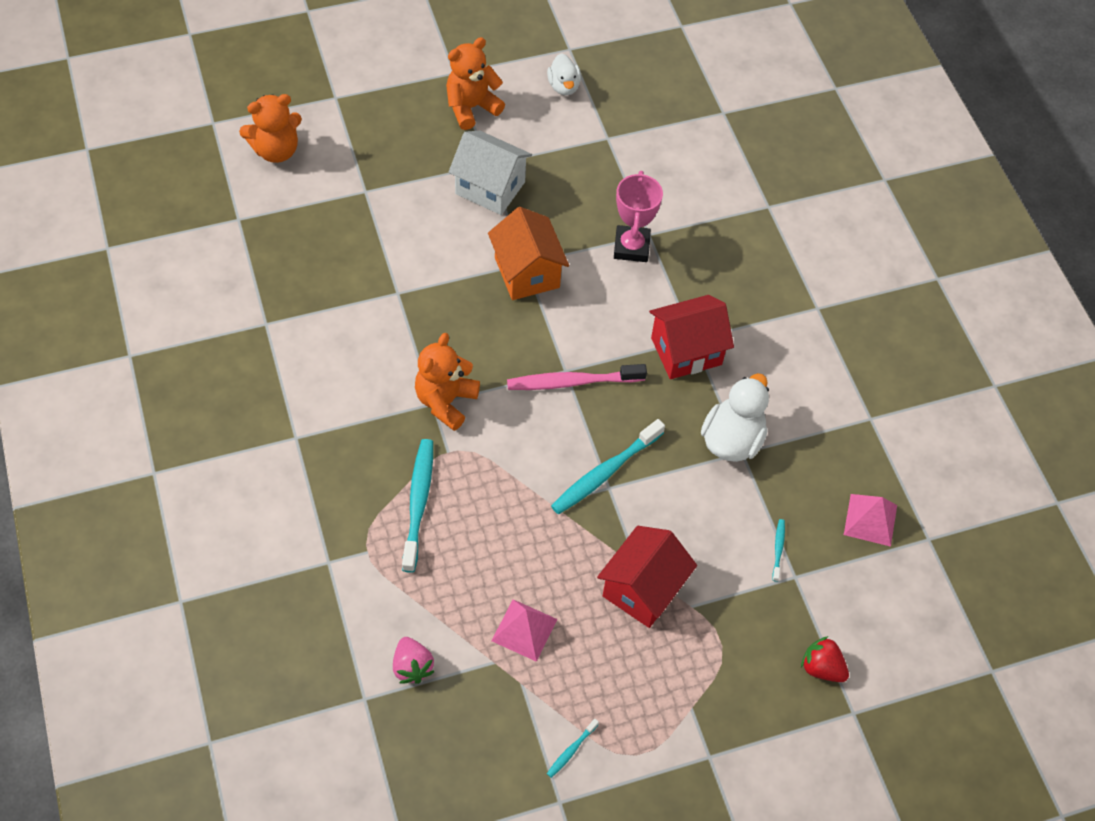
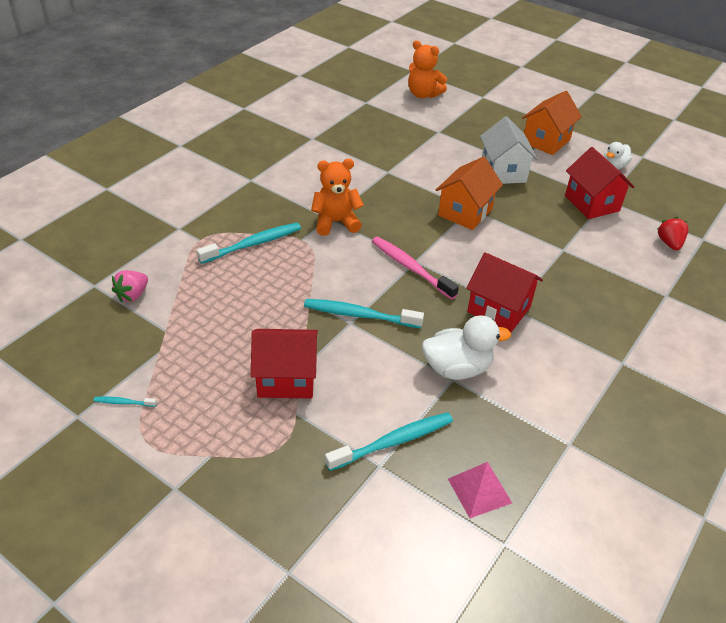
camera: 55 degrees right, 15 degrees down
orange teddy bear [446,37,505,130] -> orange house [522,91,582,155]
pink pyramid [491,599,558,662] -> none
pink trophy [614,171,663,262] -> none
turquoise toothbrush [772,519,785,582] -> turquoise toothbrush [325,412,453,471], size x2.16
red strawberry [801,636,849,682] -> red strawberry moved to [657,217,689,250]
none -> red house [565,147,634,219]

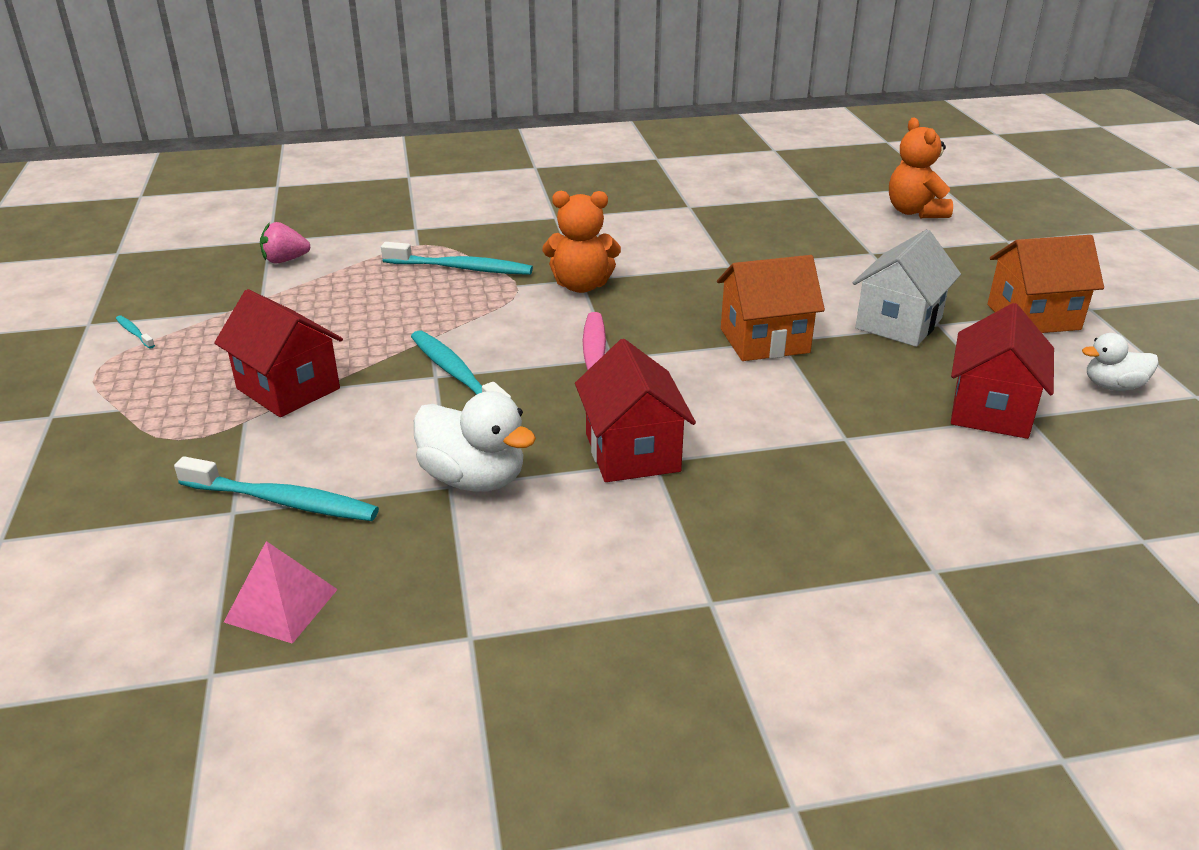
camera: 45 degrees right, 10 degrees down
orange teddy bear [311,159,364,236] -> orange teddy bear turned 150 degrees clockwise [543,191,621,293]
red strawberry [657,217,689,250] -> none

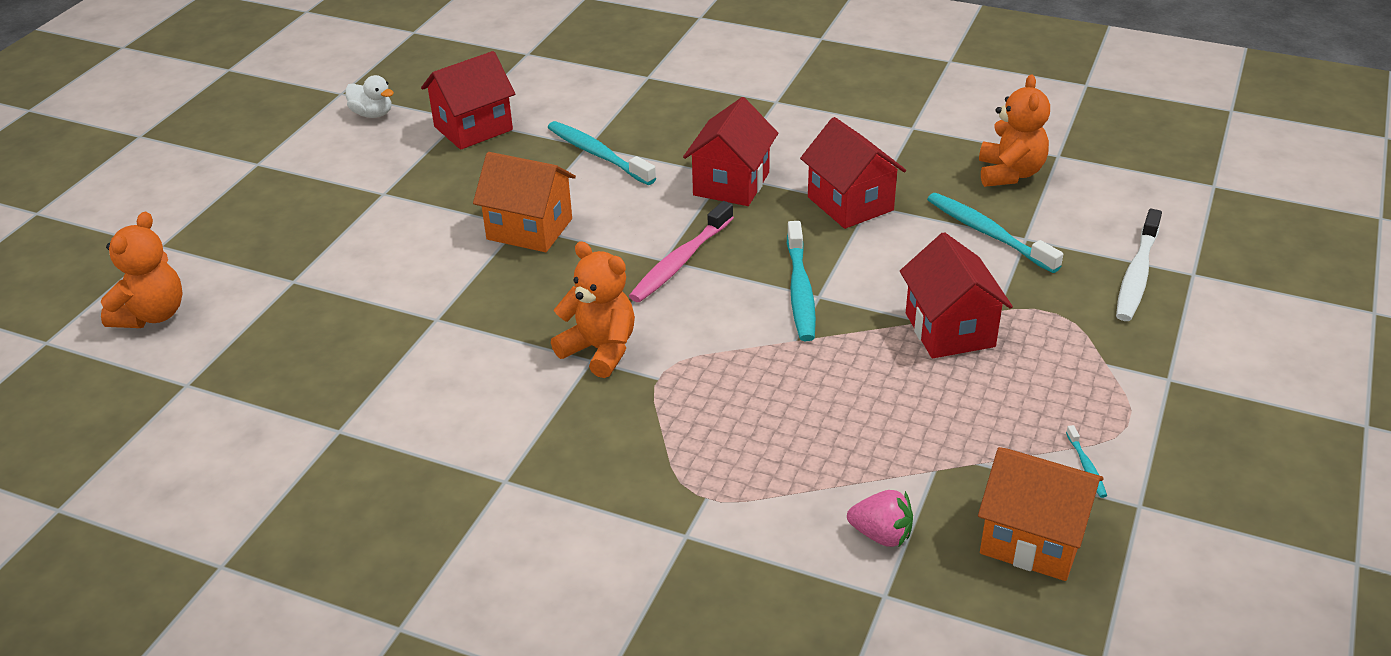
camera: 145 degrees left, 5 degrees up
pink pyramid [224,541,338,644] -> orange teddy bear [979,75,1050,187]
turquoise toothbrush [381,242,533,275] -> turquoise toothbrush moved to [548,121,656,185]
white duck [414,391,536,492] -> red house [800,117,906,229]
white house [853,230,961,347] -> none
orange house [987,235,1104,333] -> orange house moved to [978,447,1104,581]
none -> white toothbrush [1116,209,1162,321]

